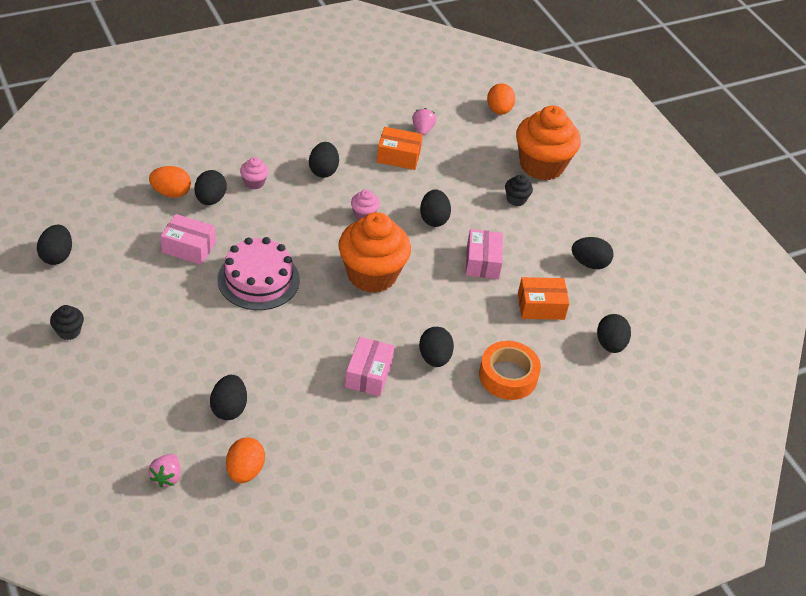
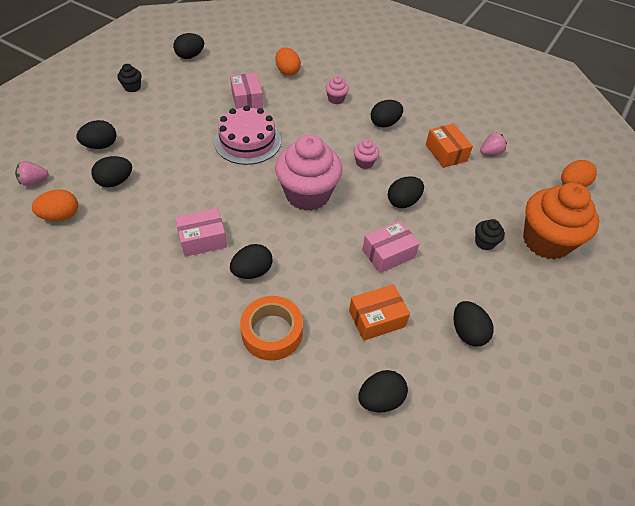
camera: 60 degrees right, 5 degrees up
black egg [195,170,227,205] -> black egg moved to [76,120,116,149]
orange cupcake [338,212,411,293] -> pink cupcake [275,135,343,211]
orange box [518,277,569,320] -> orange box turned 75 degrees counterclockwise [349,284,410,341]

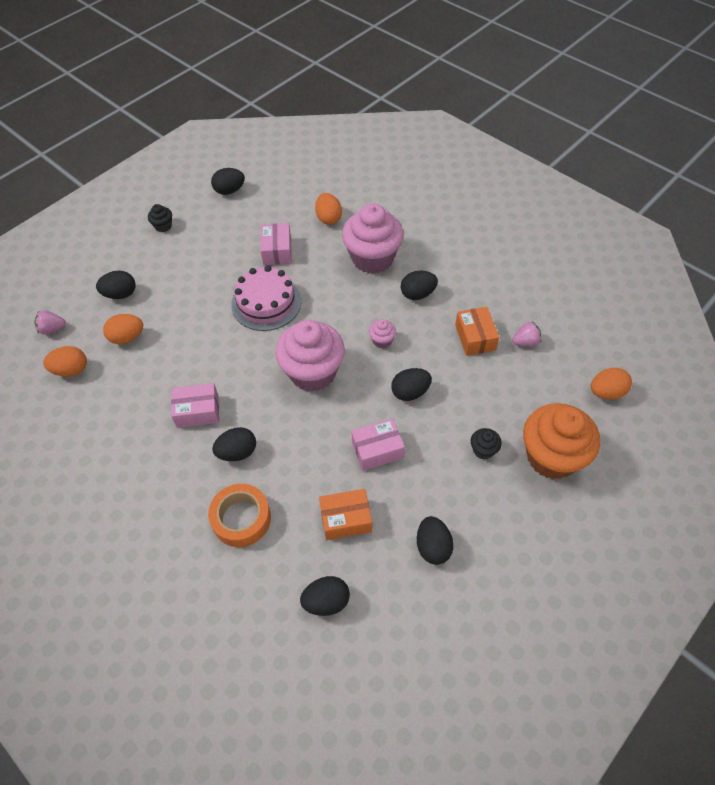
camera: 15 degrees right, 5 degrees up
black egg [91,156,132,188] -> orange egg [103,314,143,344]
pink cupcake [326,76,349,104] -> pink cupcake [342,203,404,274], size x2.37

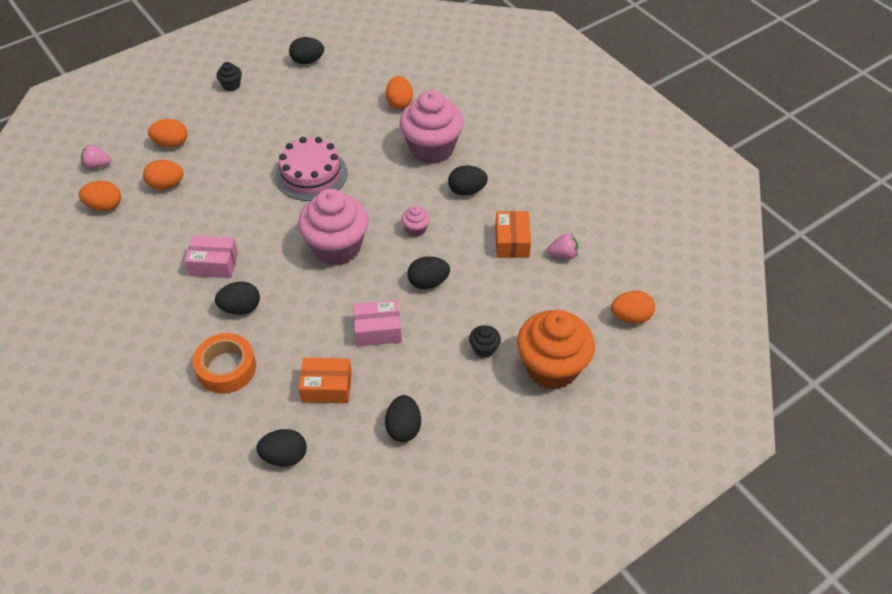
camera: 10 degrees right, 5 degrees down
black egg [96,271,136,299] -> orange egg [148,119,187,148]
pink box [260,223,292,265] -> none

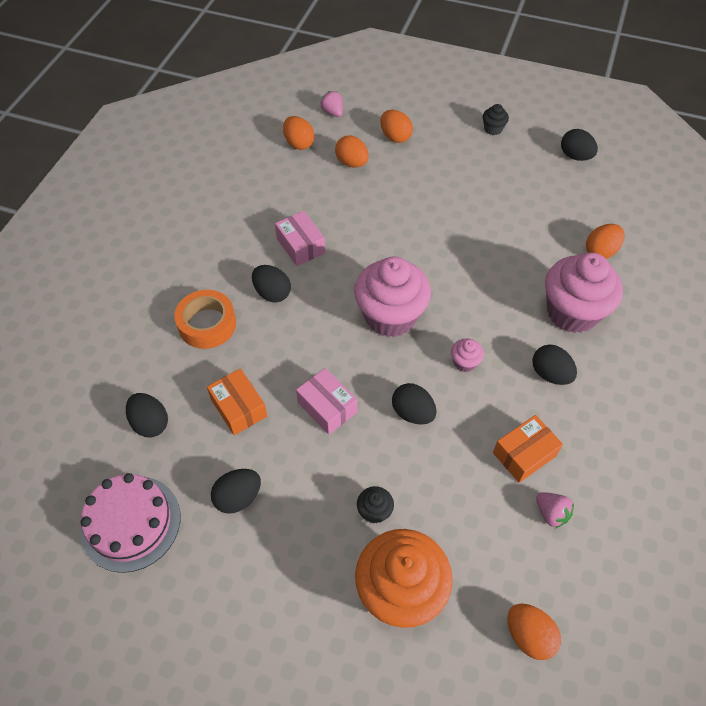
camera: 55 degrees right, 5 degrees up
pink cake [275,137,348,201] -> pink cake moved to [80,473,180,573]

